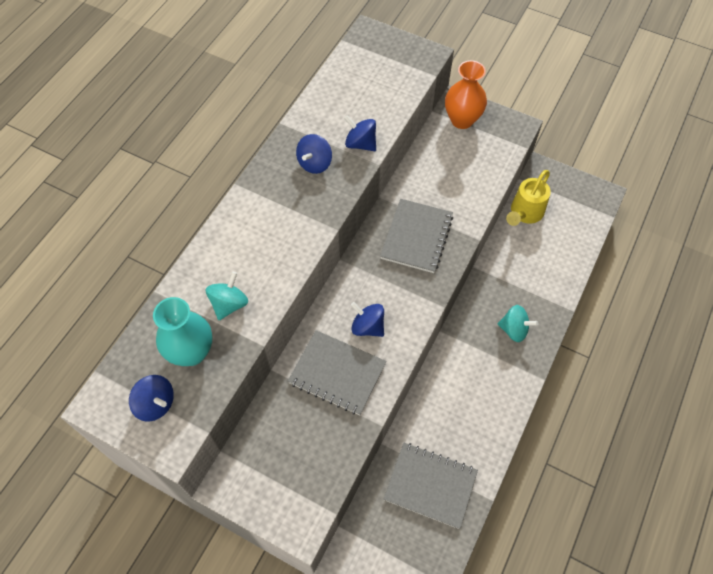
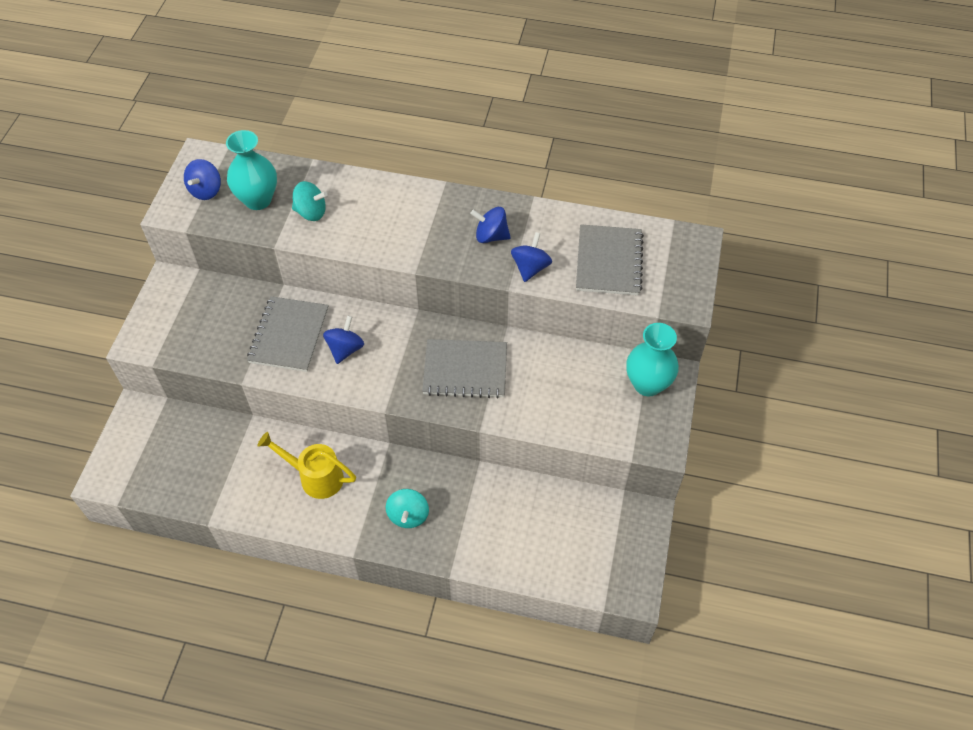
camera: 75 degrees right, 5 degrees down
grey notebook [384,443,478,529] -> grey notebook moved to [576,224,644,296]
orange vase [445,60,487,129] -> turquoise vase [626,323,679,396]
yellow watering can [506,170,551,226] -> yellow watering can moved to [257,432,356,499]

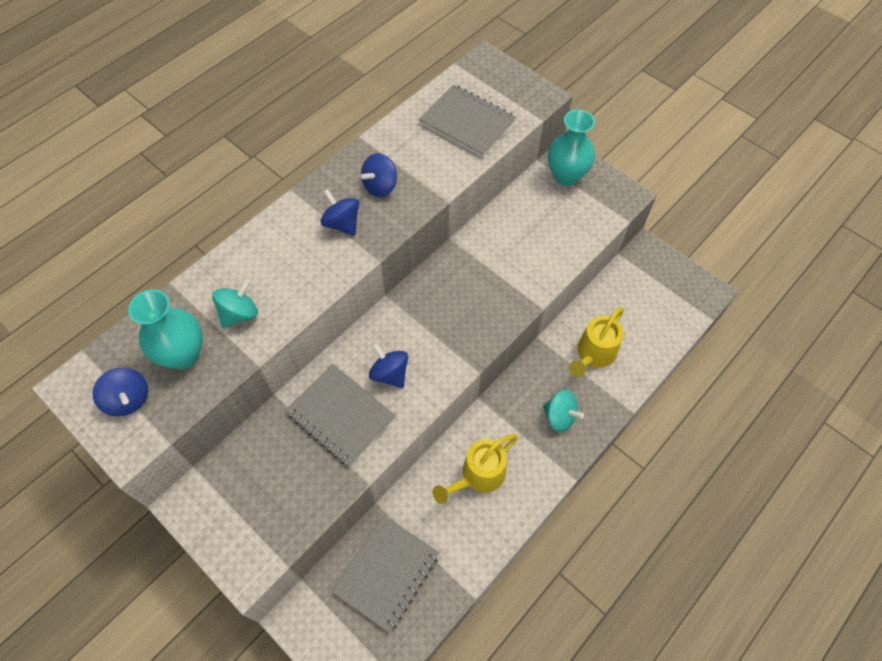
camera: 60 degrees left, 5 degrees up
grey notebook [422,339,507,399] -> grey notebook moved to [332,516,439,633]
blue spinning top [511,232,552,282] -> blue spinning top moved to [320,189,359,236]
none -> yellow watering can [569,307,624,377]

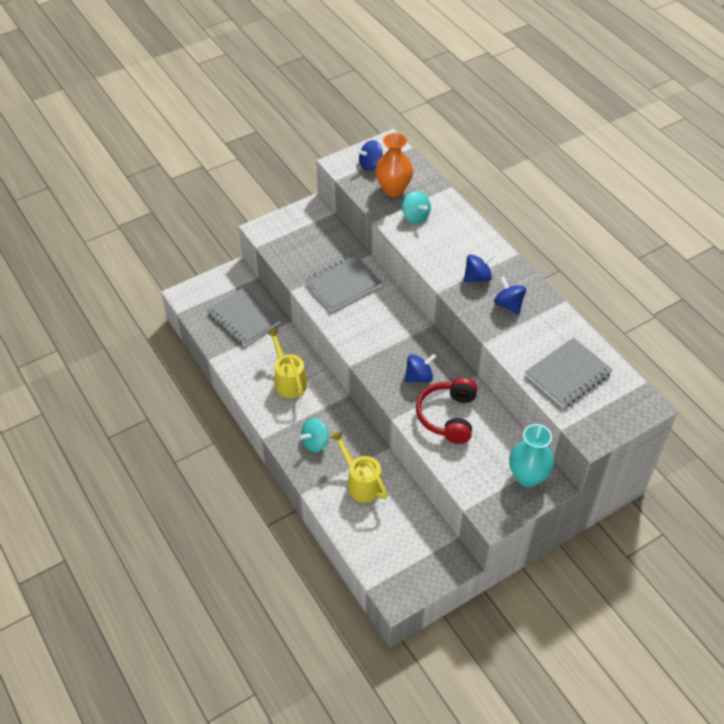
camera: 105 degrees right, 10 degrees down
turquoise vase [128,289,203,369] -> orange vase [375,133,413,197]
blue spinning top [369,343,408,388] -> blue spinning top moved to [404,354,436,382]
none -> red headphones [416,378,477,444]

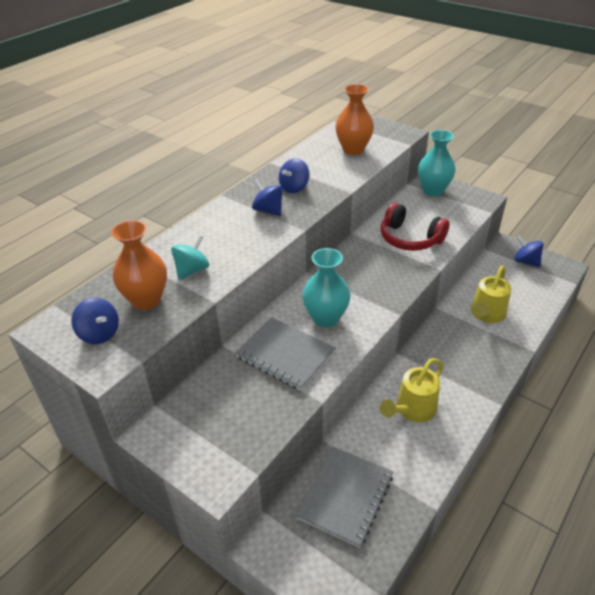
camera: 110 degrees left, 10 degrees down
turquoise spinning top [300,418,329,452] -> none
blue spinning top [404,354,436,382] -> blue spinning top moved to [514,236,544,267]
red headphones [416,378,477,444] -> red headphones turned 45 degrees clockwise [380,202,449,251]
grey notebook [525,338,613,408] -> orange vase [335,84,374,155]
none -> turquoise vase [302,248,351,328]

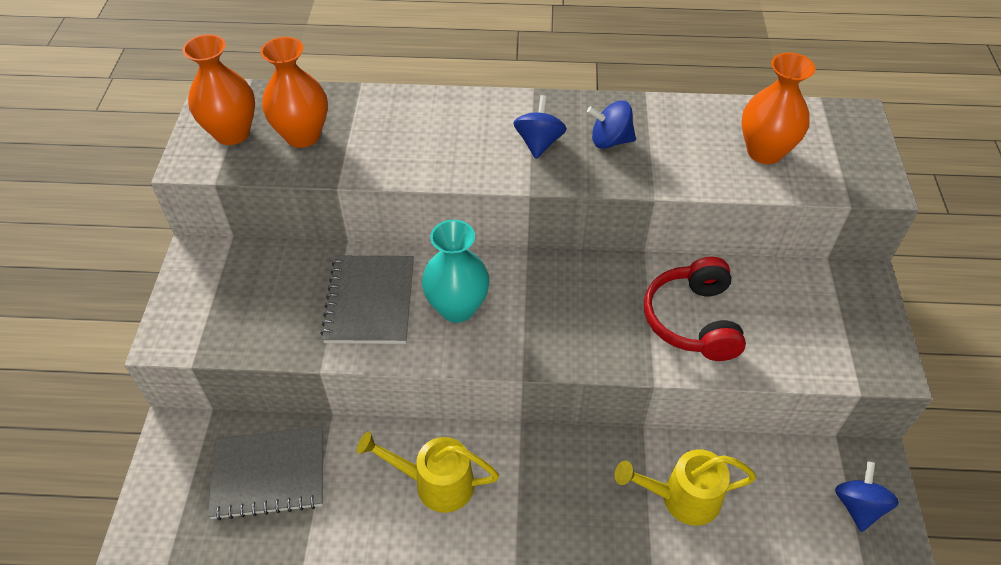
camera: 55 degrees right, 10 degrees up
blue spinning top [72,298,119,344] -> orange vase [182,34,255,145]
turquoise spinning top [171,235,209,280] -> none
turquoise vase [418,130,456,196] -> none

